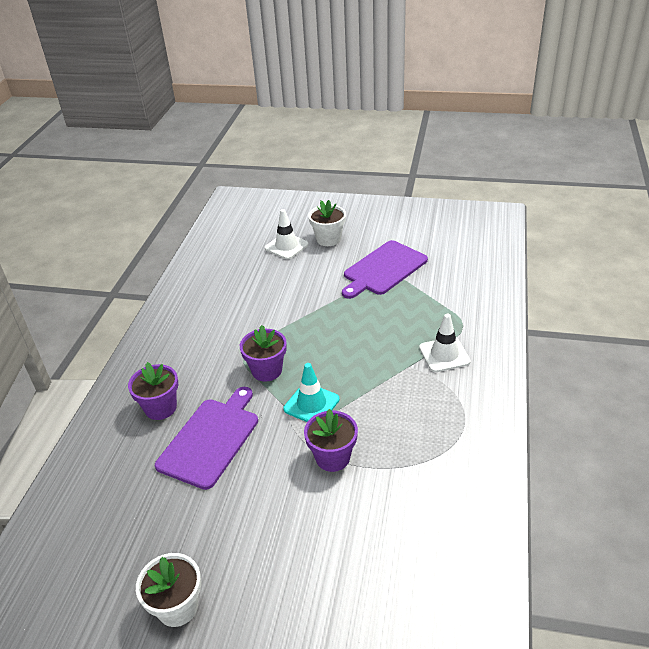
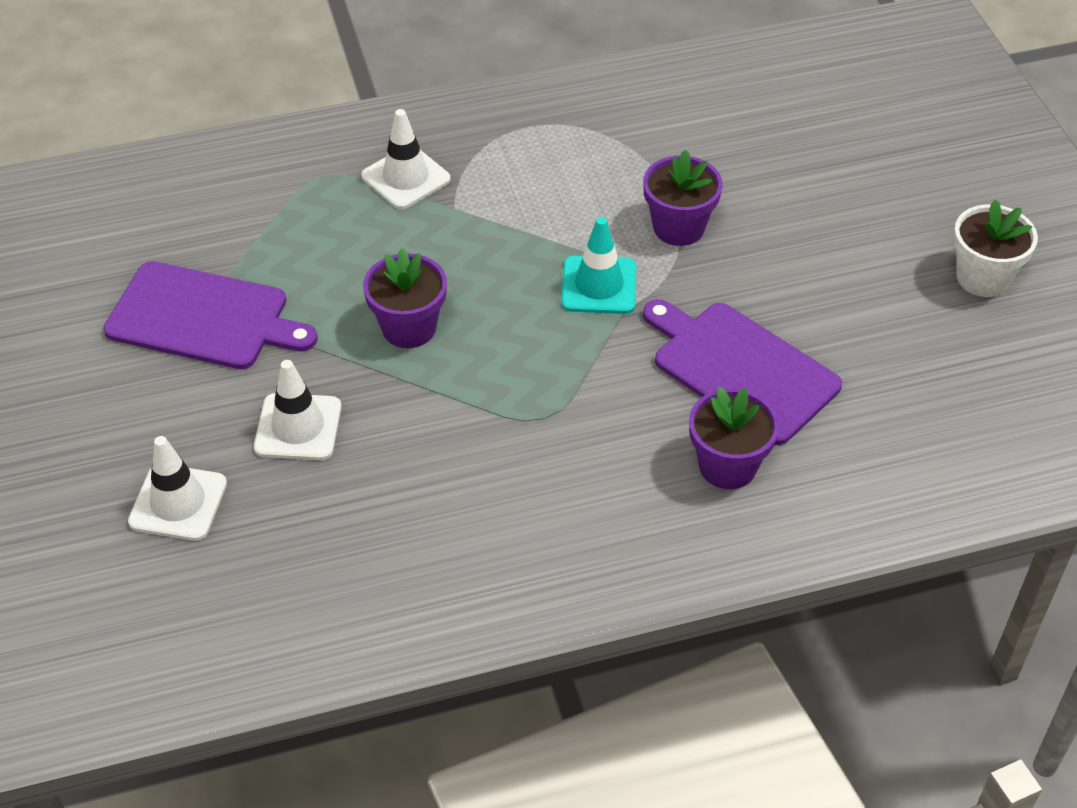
camera: 120 degrees left, 10 degrees up
purple cutting board [155,387,258,490] -> purple cutting board turned 45 degrees clockwise [643,299,842,445]
purple flower pot [240,325,287,382] -> purple flower pot moved to [363,248,447,348]
white flower pot [308,200,346,246] -> none
none -> white traffic cone [254,360,341,460]

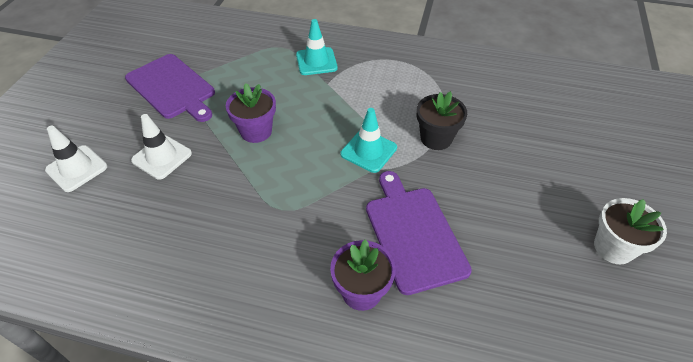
camera: 30 degrees right, 0 degrees up
white traffic cone [361,109,451,209] -> turquoise traffic cone [296,19,338,75]
purple flower pot [643,150,723,246] -> black flower pot [417,91,467,150]

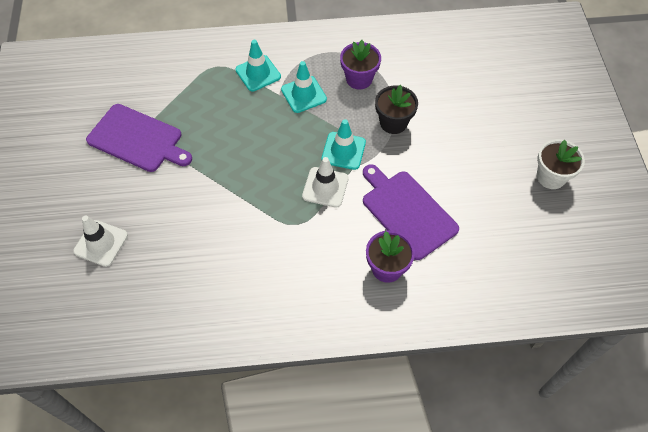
camera: 20 degrees left, 10 degrees up
white traffic cone [131,114,192,179] -> white traffic cone moved to [302,157,348,208]
purple flower pot [226,83,276,143] -> purple flower pot moved to [340,40,381,90]
none -> turquoise traffic cone [281,61,327,113]

